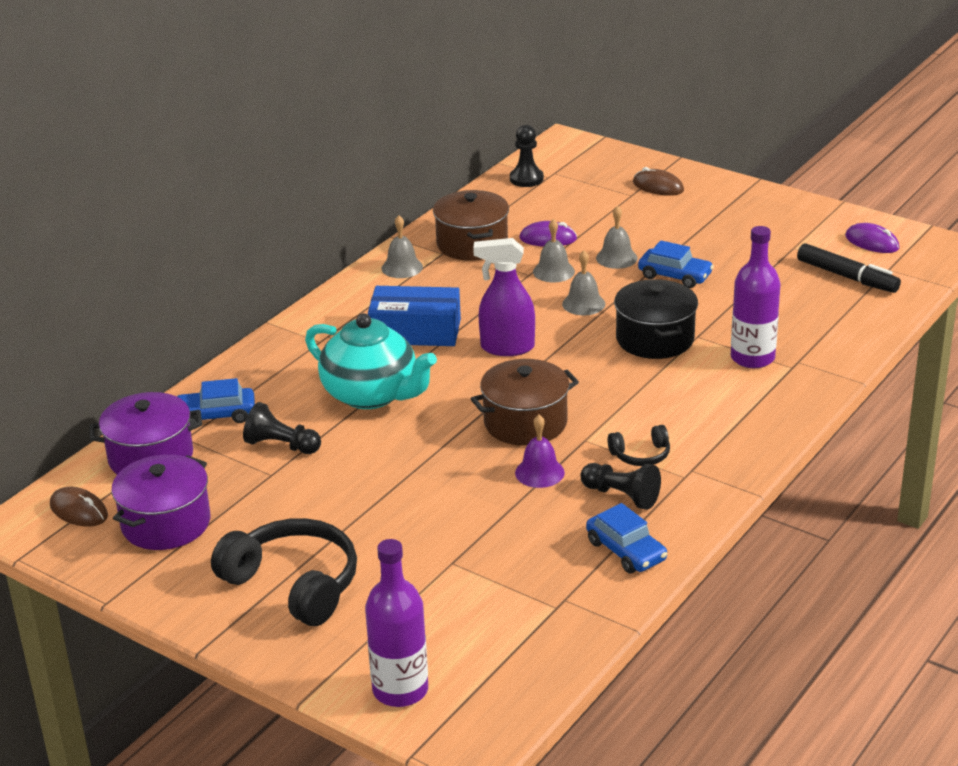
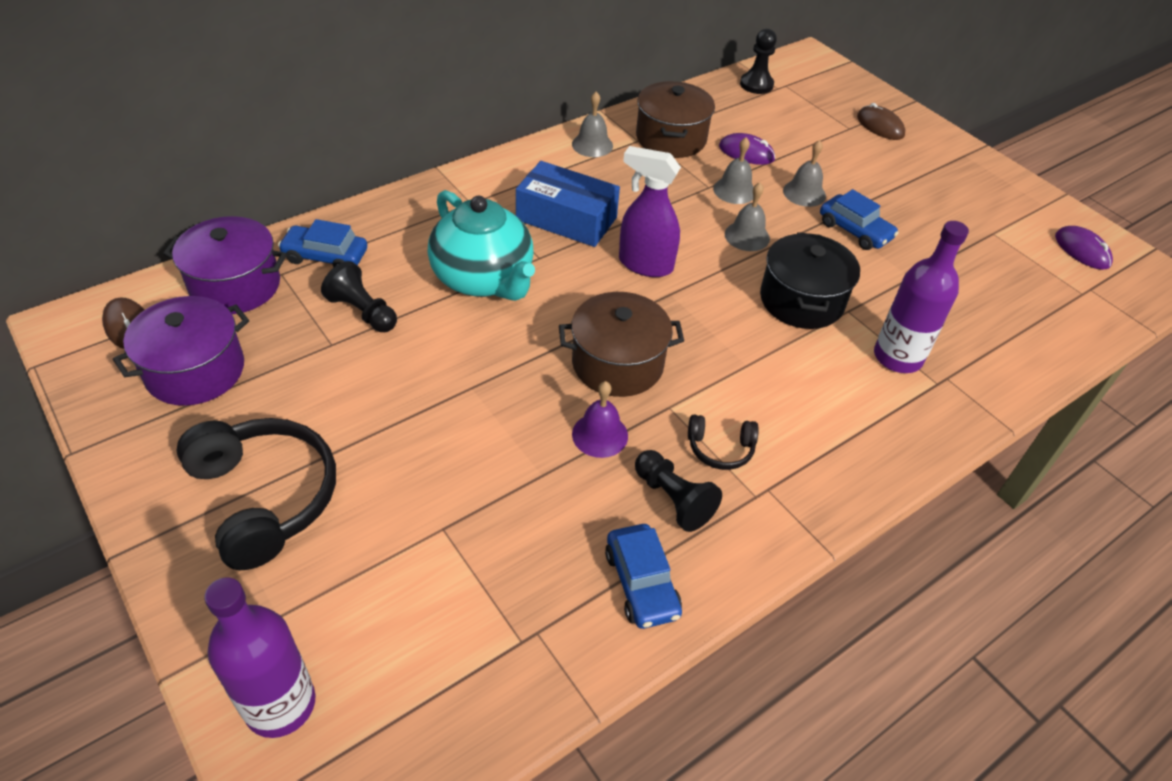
camera: 15 degrees right, 15 degrees up
black marker [797,243,901,293] -> none

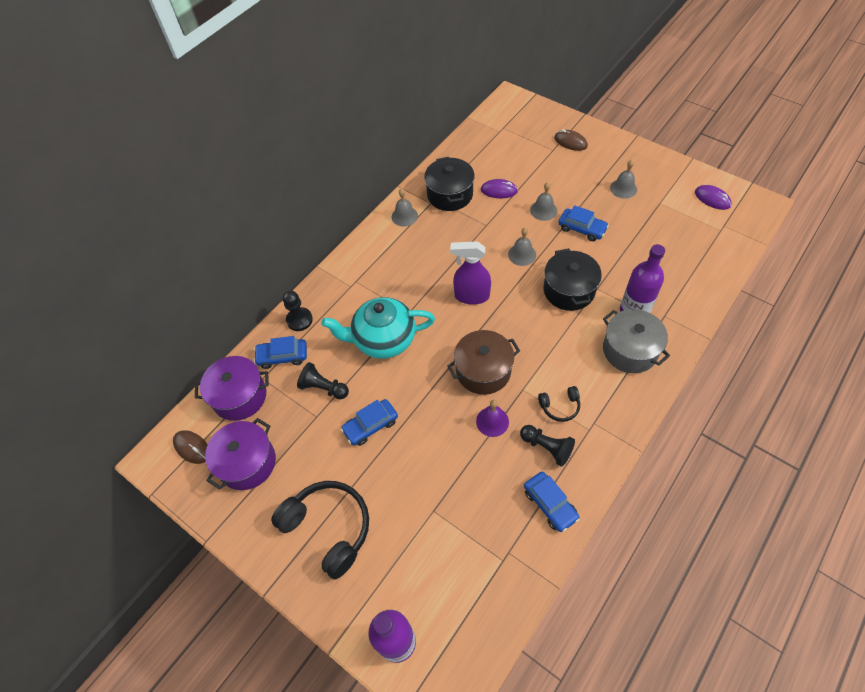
camera: 10 degrees left, 10 degrees up
turquoise teapot [428,190,535,301] -> turquoise teapot turned 135 degrees clockwise [321,297,435,359]
blue box [516,161,620,247] -> none
brown pot [636,81,715,158] -> black pot [424,157,475,211]
grey bell [713,137,754,204] -> grey bell moved to [610,160,637,199]
black pawn [740,29,777,94] -> black pawn moved to [283,291,313,331]
none -> blue car [341,399,398,446]
none -> grey pot [603,309,670,373]

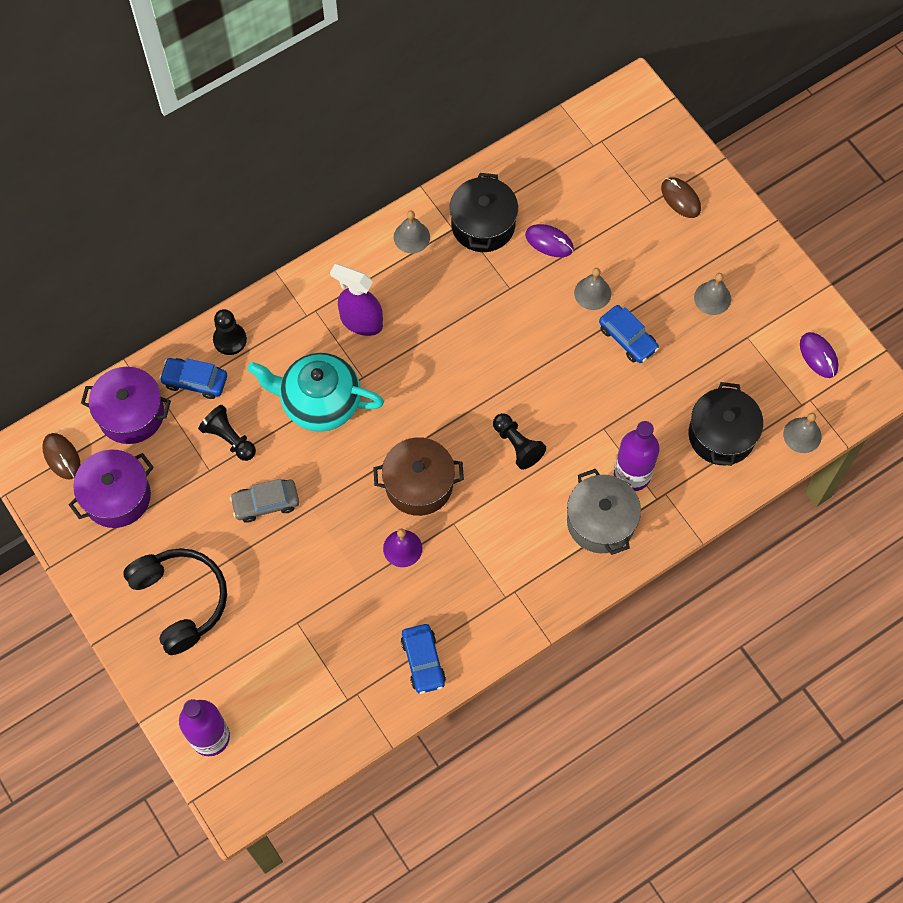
camera: 15 degrees right, 10 degrees up
blue car [341,399,398,446] -> grey car [230,479,299,523]
purple spray bottle [450,241,491,305] -> purple spray bottle moved to [330,264,383,336]
grey bell [508,228,536,266] -> grey bell moved to [783,413,822,453]
black pawn [520,425,575,467] -> black pawn moved to [493,413,546,470]
black headphones [538,386,580,422] -> none
black pot [543,248,602,311] -> black pot moved to [689,382,763,466]

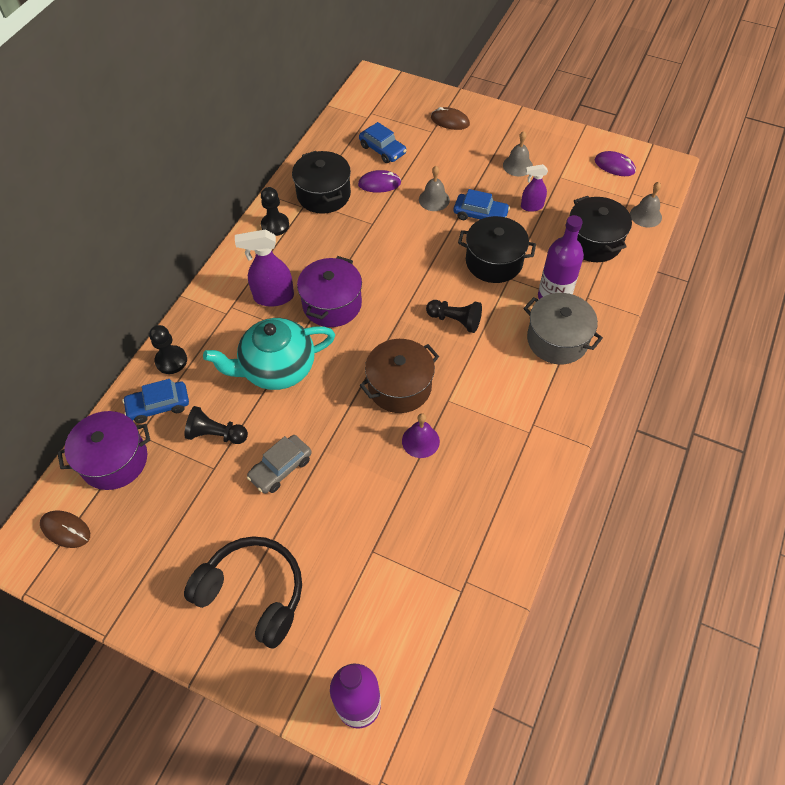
camera: 30 degrees left, 10 degrees down
purple pot [69,450,154,528] -> purple pot moved to [297,256,362,327]
grey bell [394,210,430,254] -> black pawn [261,187,289,236]
blue car [401,624,446,694] -> blue car moved to [359,122,407,163]
none -> black pot [458,216,536,283]
none -> purple spray bottle [521,164,548,212]

